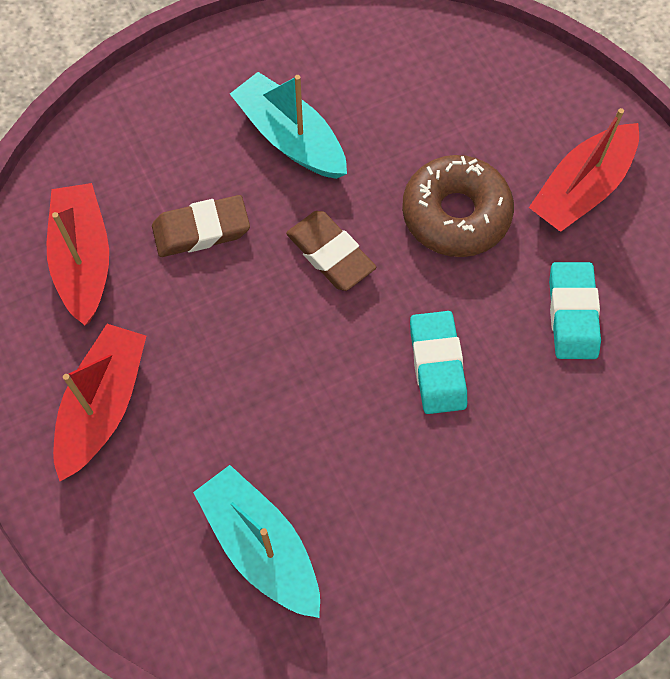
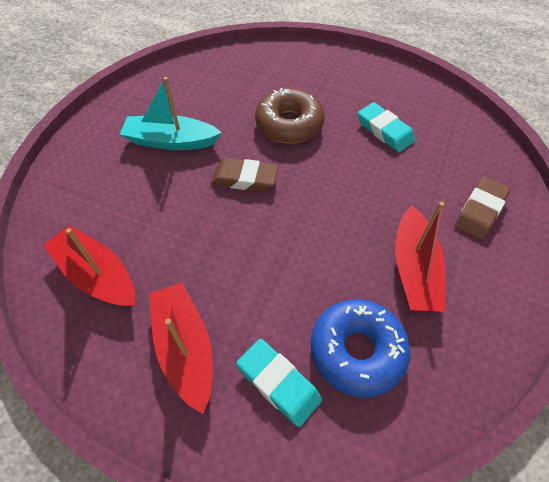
camera: 40 degrees left, 10 degrees down
brown eraser [152,195,250,257] -> brown eraser moved to [455,177,510,240]
turquoise boat [193,465,320,618] -> blue donut [311,299,410,397]
turquoise eraser [410,311,467,414] -> turquoise eraser moved to [236,339,322,427]
red boat [529,108,639,232] -> red boat moved to [395,202,446,312]

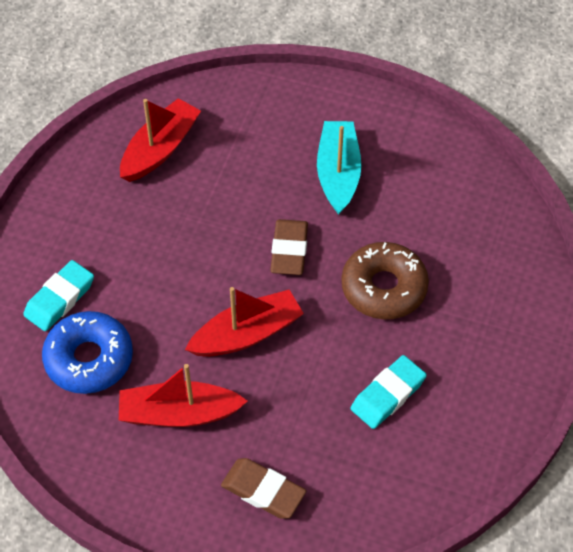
camera: 85 degrees right, 0 degrees up
red boat [149,283,213,414] -> red boat moved to [185,287,304,357]

